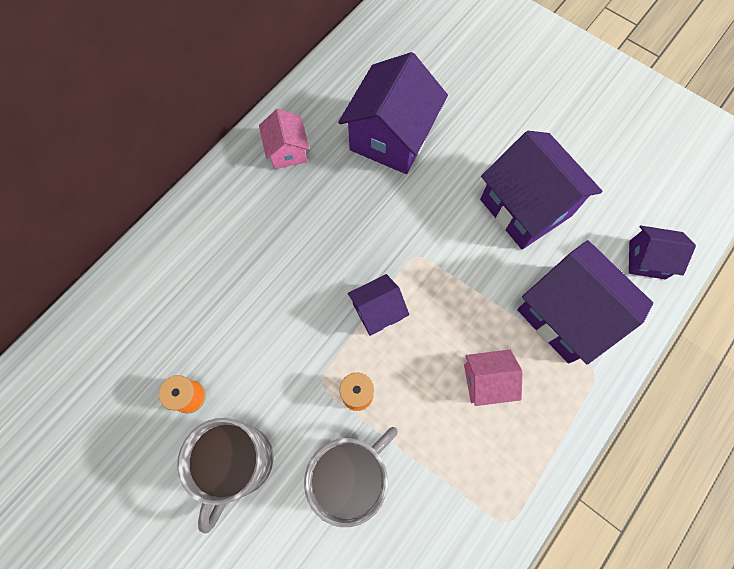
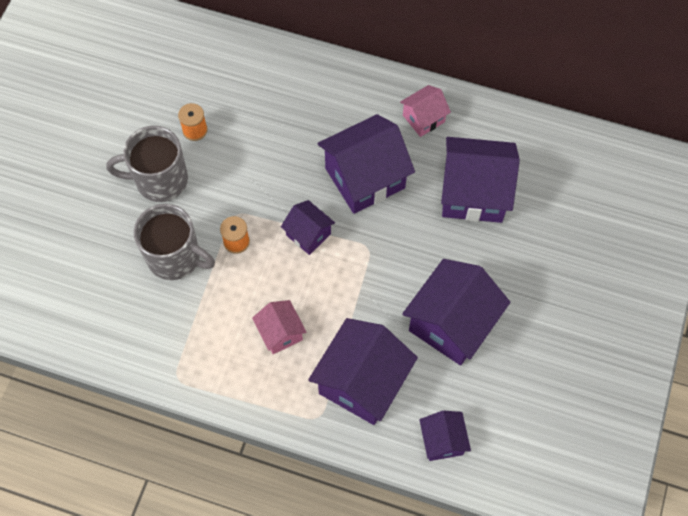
camera: 70 degrees right, 5 degrees down
none -> purple house [317,114,415,214]

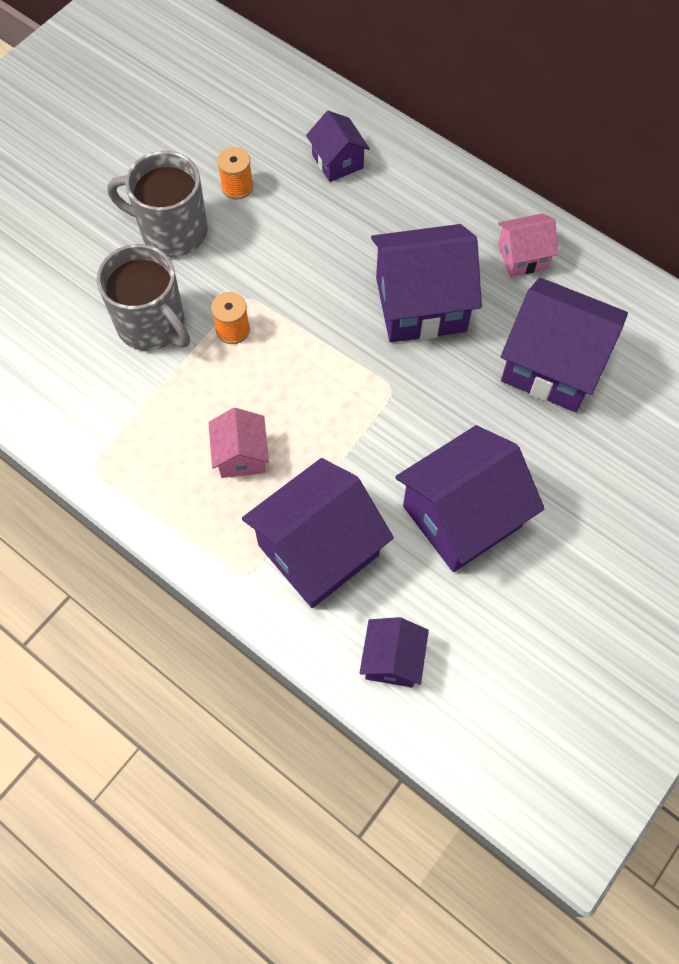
camera: 20 degrees right, 0 degrees up
purple house [281,200,335,255] -> purple house moved to [306,111,370,182]

